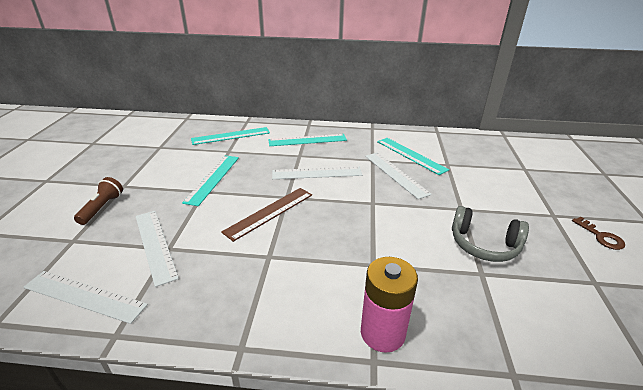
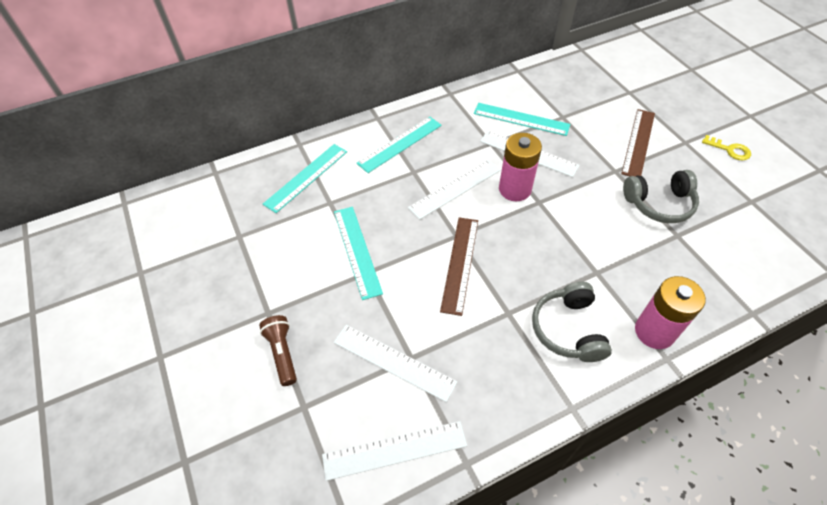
camera: 30 degrees left, 20 degrees up
brown key [572,217,625,250] -> yellow key [702,135,751,161]
none -> pink battery [499,133,542,201]
none -> grey headphones [532,282,612,362]
none -> brown ruler [621,109,655,176]

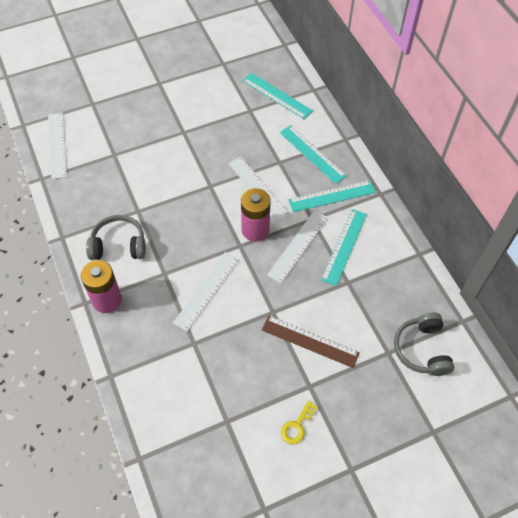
camera: 90 degrees right, 5 degrees up
brown flashlight [259,315,297,386] -> none
turquoise ruler [334,207,383,300] -> turquoise ruler moved to [288,180,376,212]
white ruler [334,325,457,402] -> white ruler moved to [173,252,239,332]
brown ruler [440,218,478,316] -> none
grey headphones [623,170,699,223] -> grey headphones moved to [394,313,454,376]

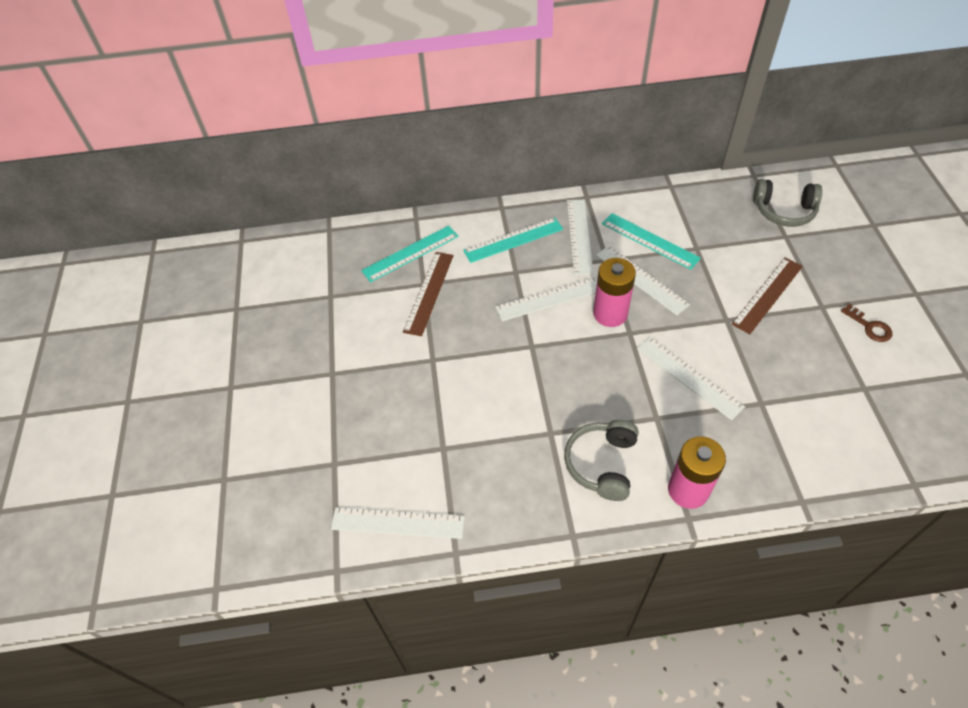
camera: 70 degrees left, 5 degrees down
yellow key [281,401,318,444] -> brown key [841,304,892,342]
turquoise ruler [288,180,376,212] -> white ruler [567,200,594,275]
none -> brown ruler [403,252,454,336]

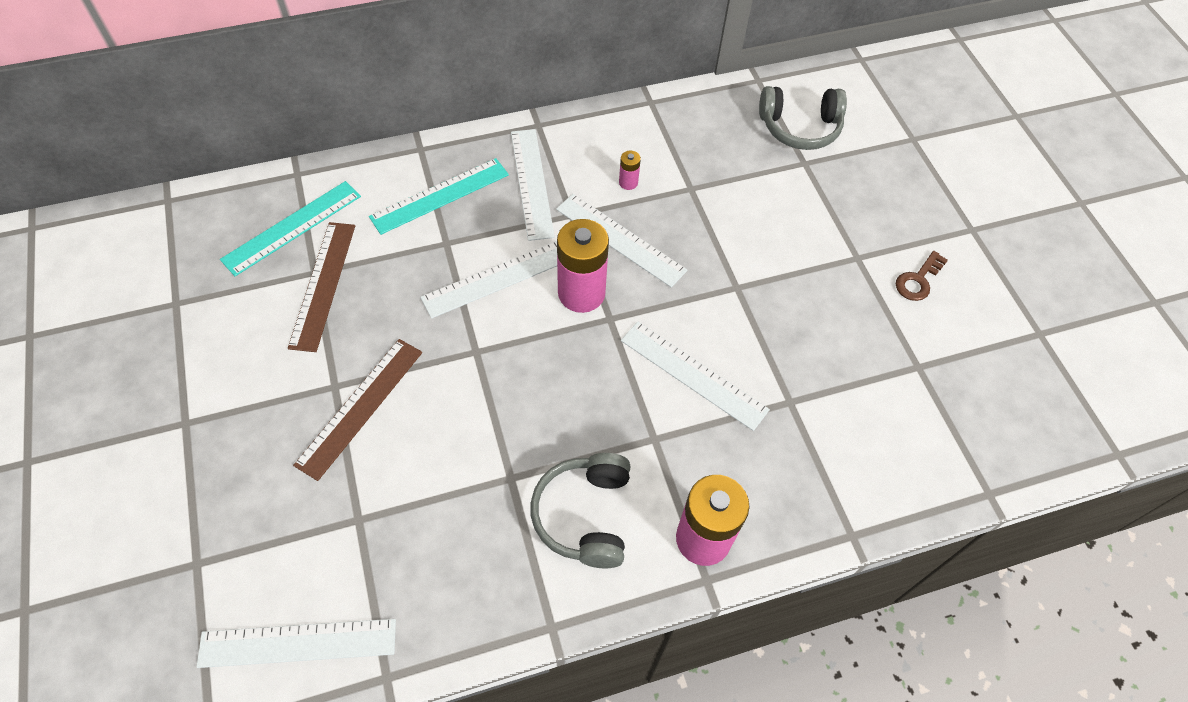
camera: 15 degrees left, 5 degrees up
turquoise ruler [602,213,701,270] -> pink battery [619,151,641,190]
brown ruler [732,258,803,334] -> brown ruler moved to [293,339,422,481]
brown key [841,304,892,342] -> brown key turned 90 degrees clockwise [896,251,948,301]

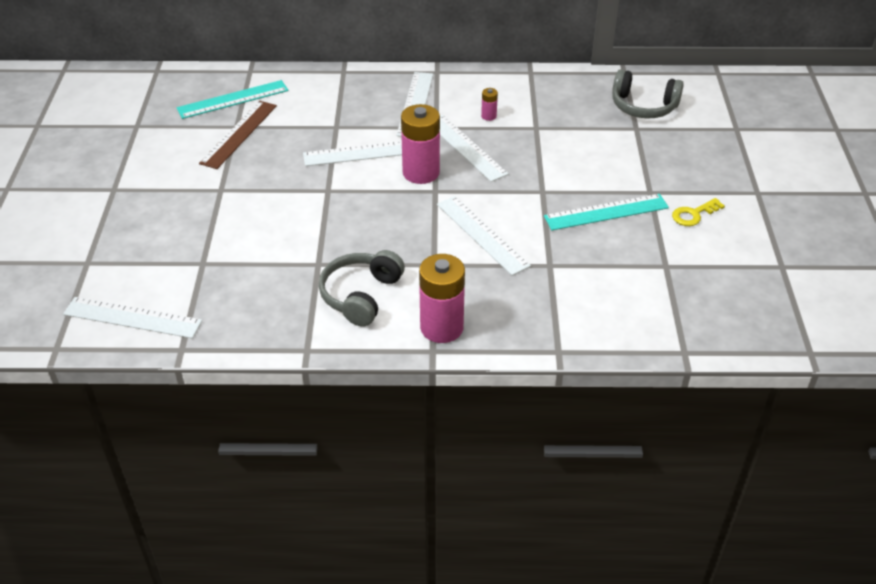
camera: 20 degrees right, 15 degrees down
brown ruler [293,339,422,481] -> none
turquoise ruler [369,158,509,235] -> turquoise ruler moved to [544,194,669,230]
brown key [896,251,948,301] -> yellow key [672,198,725,226]

